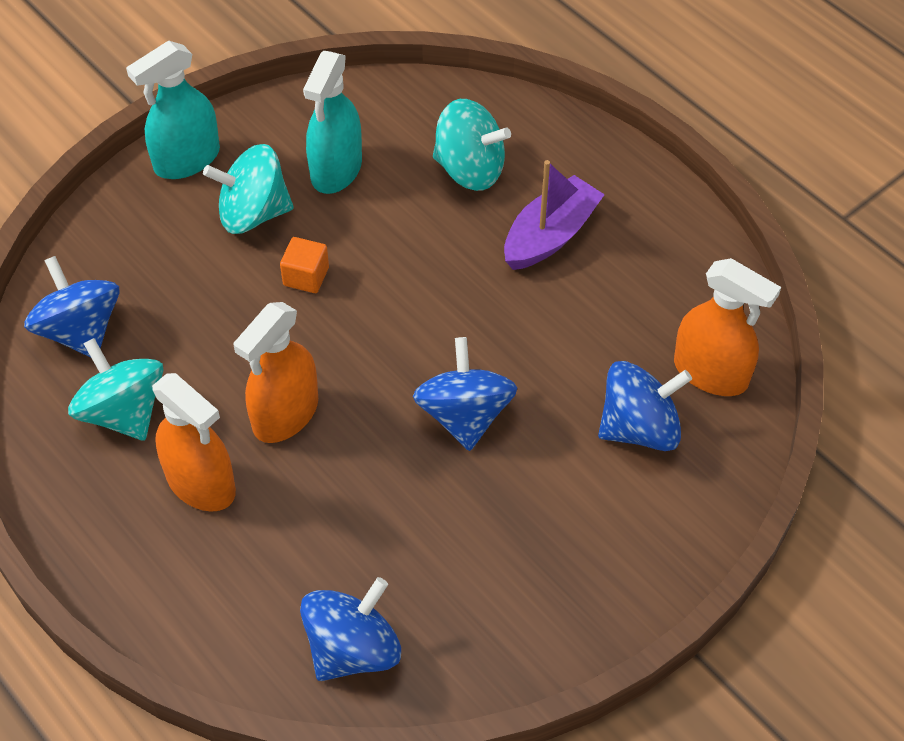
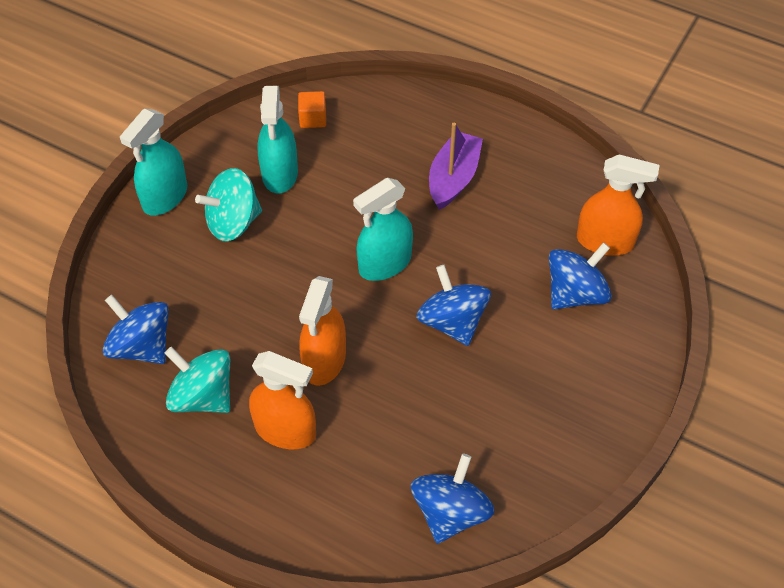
camera: 20 degrees left, 0 degrees up
orange cube [280,237,329,293] -> orange cube moved to [298,91,326,128]
turquoise spinning top [433,99,511,191] -> none
none -> turquoise spray bottle [353,178,413,281]

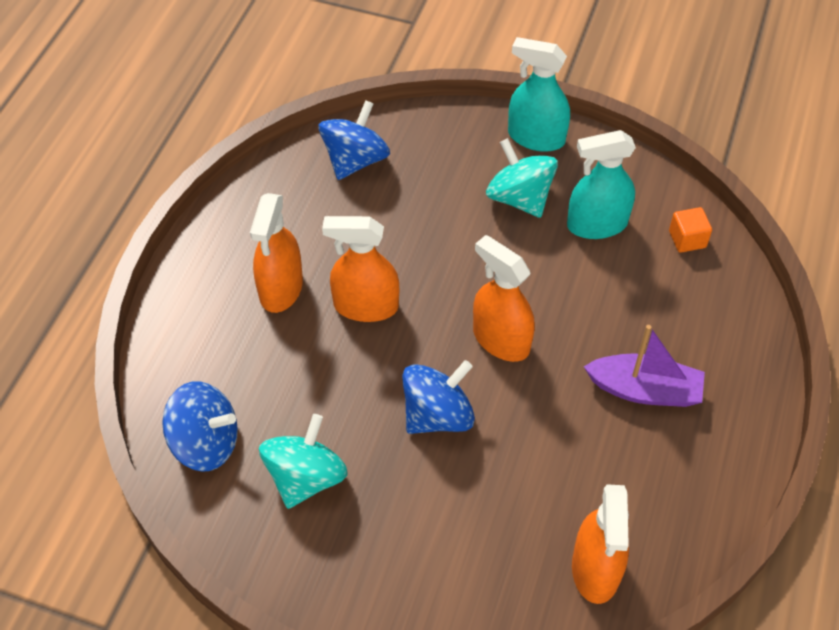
camera: 80 degrees right, 0 degrees up
turquoise spinning top [165,347,230,413] -> turquoise spinning top moved to [259,414,348,509]
turquoise spray bottle [353,178,413,281] -> orange spray bottle [473,235,535,362]
blue spinning top [549,242,612,309] -> none

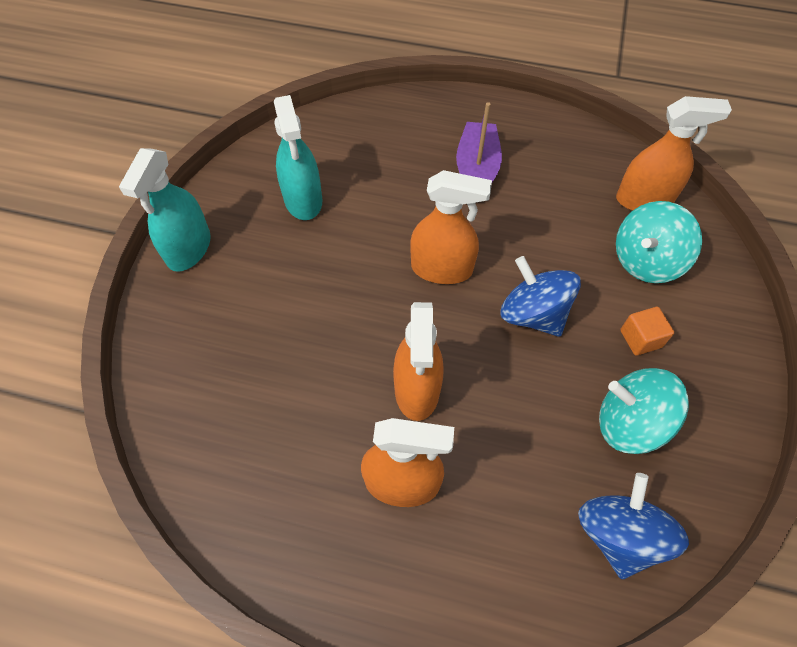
camera: 95 degrees left, 5 degrees up
blue spinning top [318,100,390,180] -> none
orange spray bottle [473,235,535,362] -> orange spray bottle turned 120 degrees counterclockwise [410,170,492,284]
turquoise spinning top [486,138,558,218] -> turquoise spinning top moved to [616,201,702,283]
orange cube [669,207,712,253] -> orange cube moved to [620,307,674,356]

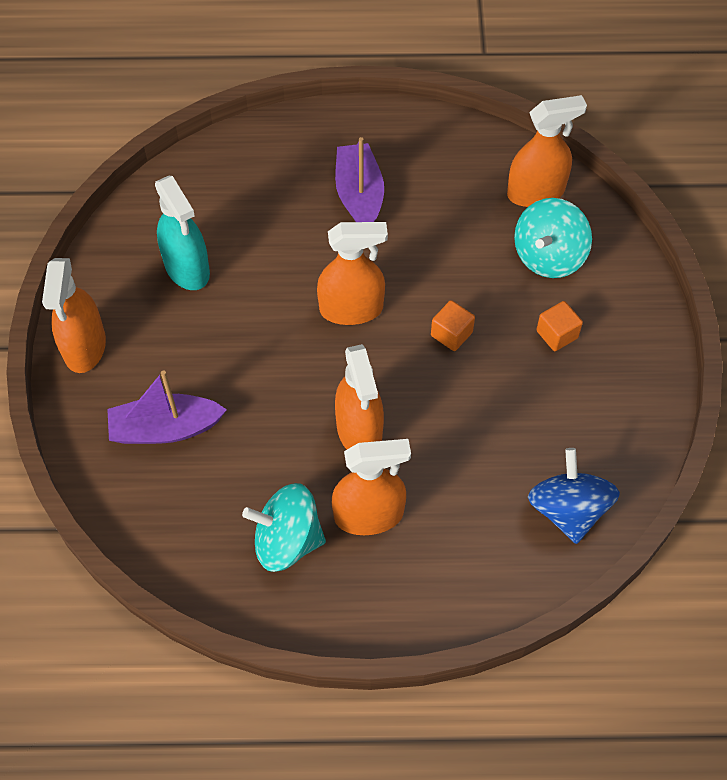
camera: 15 degrees left, 0 degrees up
turquoise spray bottle [119,148,211,272] -> orange spray bottle [42,258,106,373]
blue spinning top [500,256,581,337] -> orange cube [431,300,475,351]
turquoise spinning top [599,368,689,454] -> turquoise spinning top moved to [242,483,326,572]
none -> purple boat [107,370,227,444]

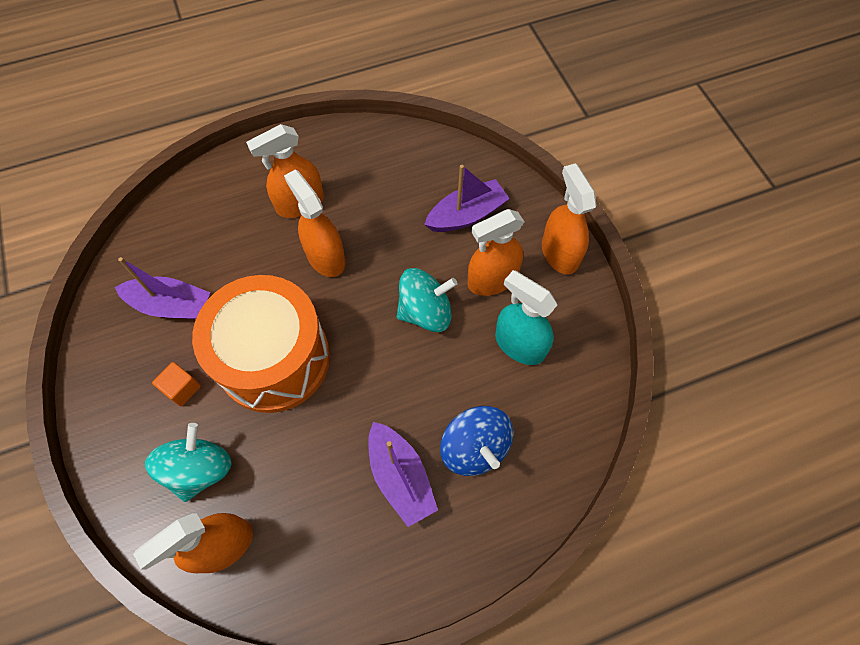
camera: 160 degrees right, 5 degrees up
turquoise spinning top [242,483,326,572] -> turquoise spinning top moved to [397,268,458,332]
orange spray bottle [317,222,388,325] -> orange spray bottle moved to [468,209,524,296]
orange cube [431,300,475,351] -> orange drum [192,275,330,413]
blue spinning top [528,448,620,544] -> blue spinning top moved to [440,406,513,476]
none -> purple boat [115,257,210,319]

